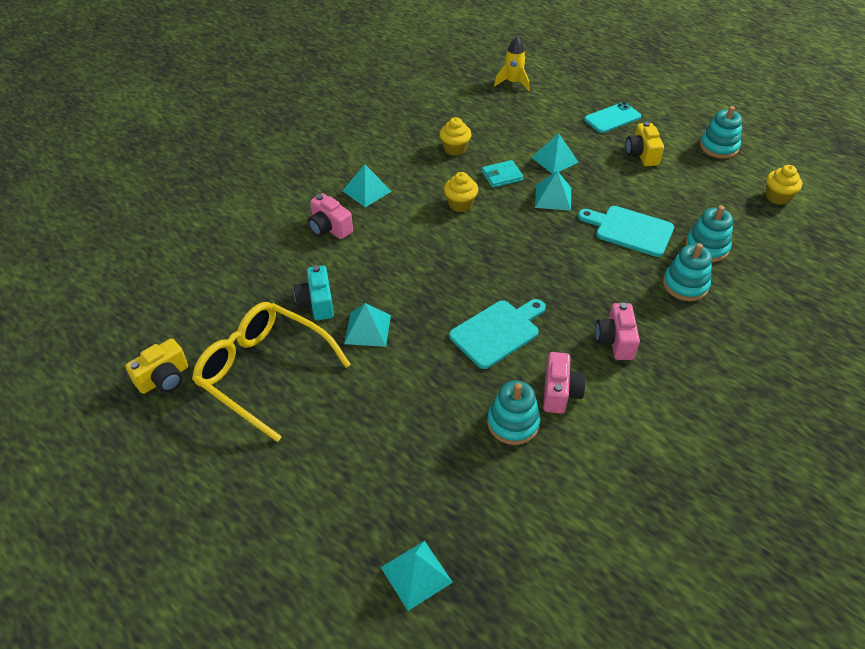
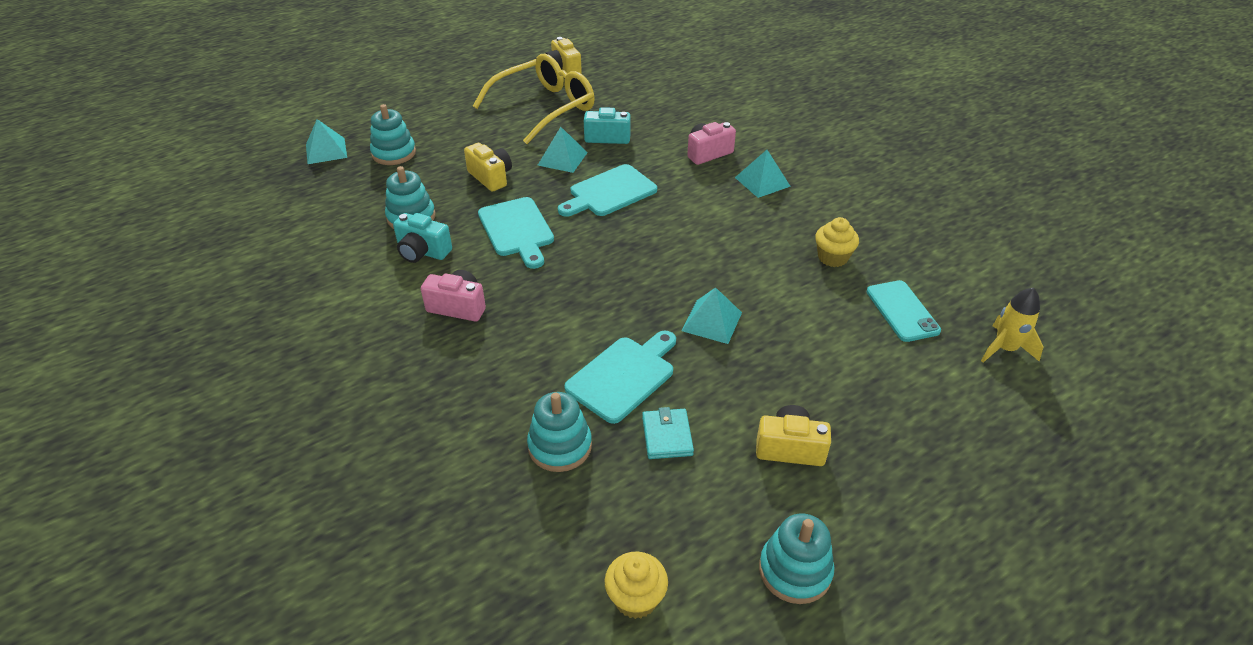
camera: 105 degrees right, 5 degrees down
yellow cupcake [444,172,478,212] -> none
turquoise wallet [482,160,524,188] -> turquoise wallet moved to [642,407,694,459]
turquoise pyramid [531,133,579,174] -> none
pink camera [543,352,586,414] -> turquoise camera [393,213,452,263]
turquoise phone [584,102,641,133] -> turquoise phone moved to [867,280,941,342]
turquoise stacking toy [663,243,712,301] -> turquoise stacking toy moved to [370,104,416,165]
none -> yellow camera [464,143,512,192]
none -> turquoise cutting board [558,164,657,217]

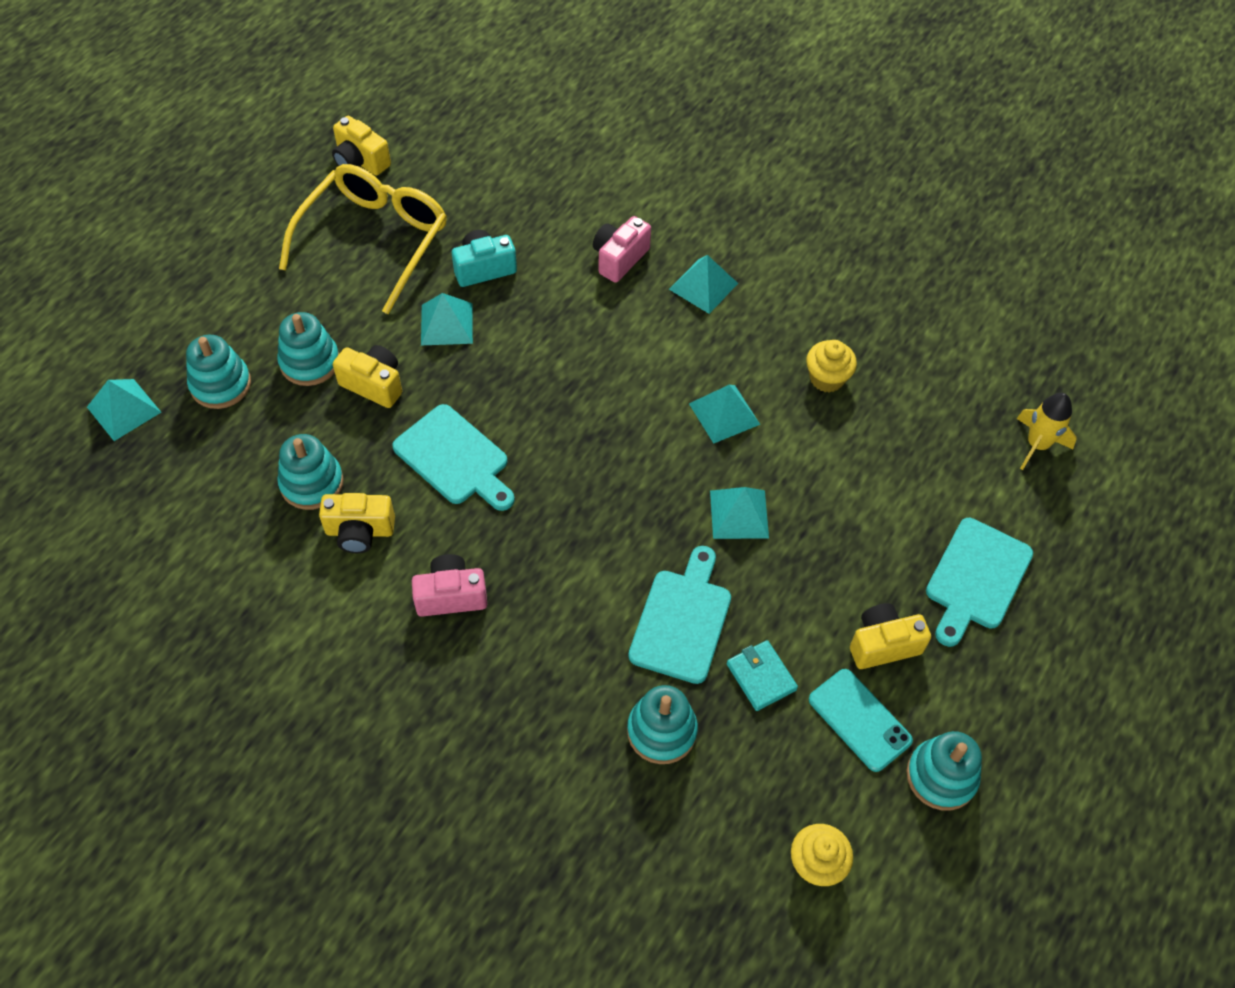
camera: 25 degrees left, 15 degrees up
turquoise camera [393,213,452,263] -> yellow camera [319,493,395,553]
turquoise cutting board [558,164,657,217] -> turquoise cutting board moved to [926,518,1033,647]
turquoise phone [867,280,941,342] -> turquoise phone moved to [809,669,913,772]
none -> turquoise stacking toy [277,312,339,386]
none -> turquoise pyramid [689,385,760,444]

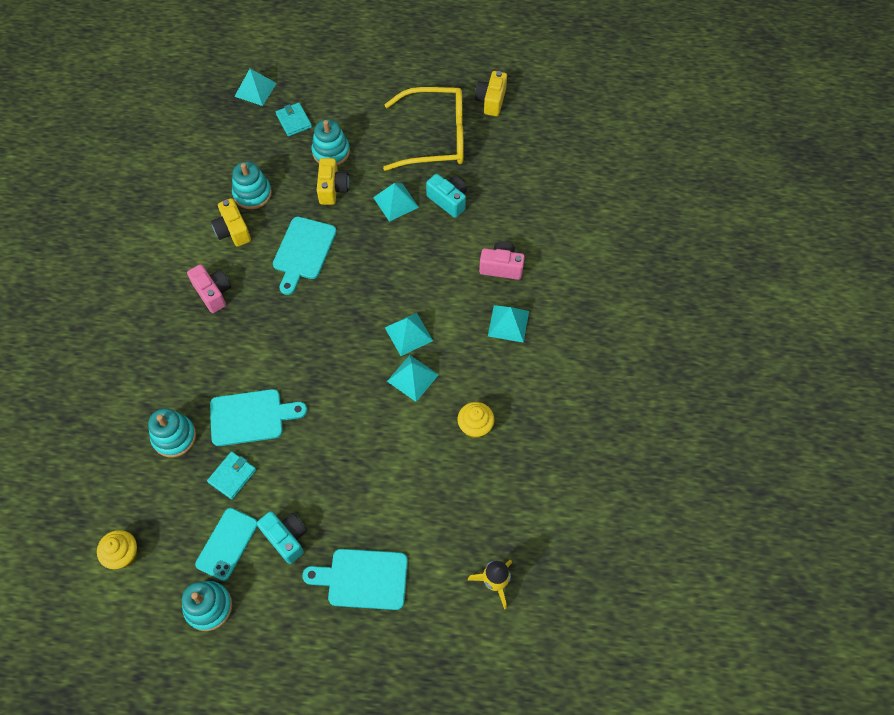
camera: 65 degrees right, 5 degrees up
turquoise stacking toy [186,335,251,409] -> turquoise wallet [276,103,312,136]
turquoise pyramid [710,487,769,539] -> turquoise pyramid moved to [385,313,433,356]
yellow camera [850,603,931,669] -> turquoise camera [257,511,307,564]

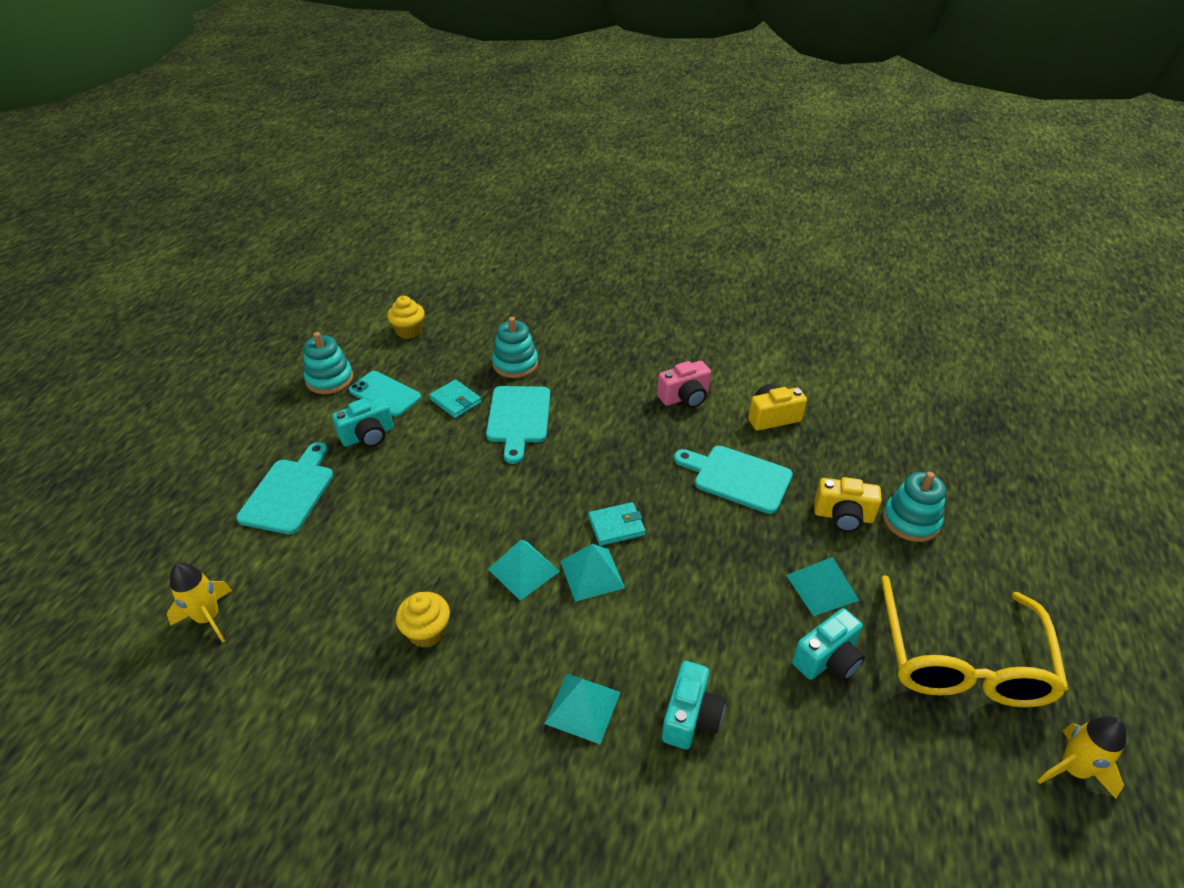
camera: 100 degrees right, 20 degrees down
turquoise stacking toy [232,162,272,209] -> none
turquoise pyramid [234,69,277,106] -> none
turquoise wallet [276,103,312,136] -> turquoise wallet moved to [588,502,646,546]
yellow camera [475,71,507,116] -> yellow rocket [1037,716,1127,799]
pink camera [479,241,525,280] -> turquoise camera [662,661,726,750]

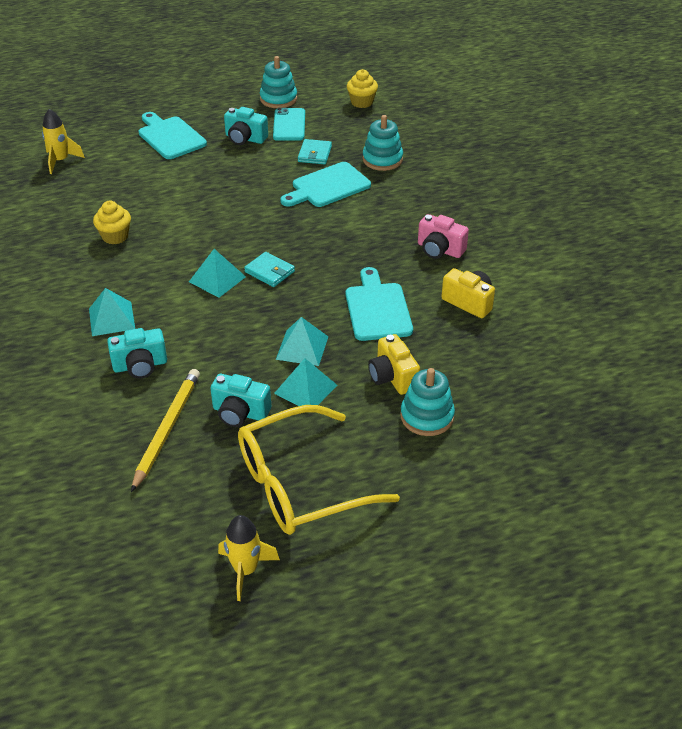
camera: 55 degrees right, 0 degrees up
turquoise cutting board [236,442,333,534] -> turquoise cutting board turned 105 degrees counterclockwise [138,112,207,159]
turquoise pyramid [488,540,560,601] -> turquoise pyramid moved to [276,317,328,366]
none -> yellow pencil [131,369,200,492]

